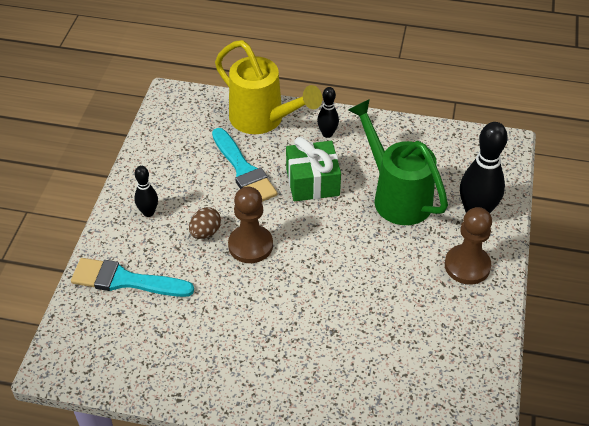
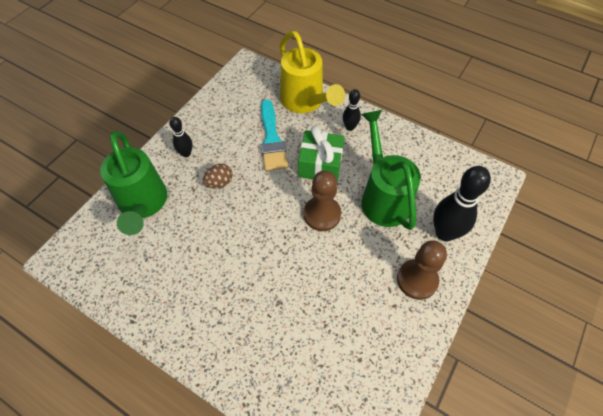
camera: 20 degrees right, 10 degrees up
turquoise brush [71,258,194,297] -> green watering can [100,131,167,235]
brown pawn [228,187,273,263] -> brown pawn moved to [304,171,341,231]

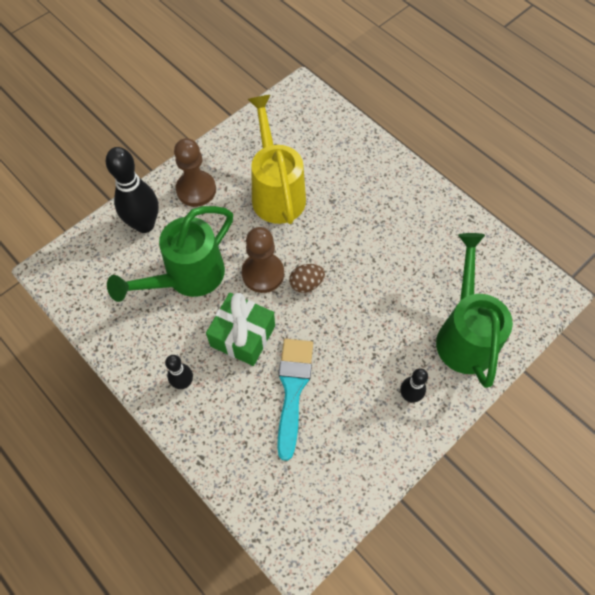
camera: 165 degrees left, 5 degrees up
brown egg [203,164,233,188] -> brown egg moved to [289,264,325,293]
yellow watering can [280,31,345,113] -> yellow watering can moved to [248,95,306,224]
green watering can [361,110,421,230] -> green watering can turned 45 degrees clockwise [107,206,233,302]

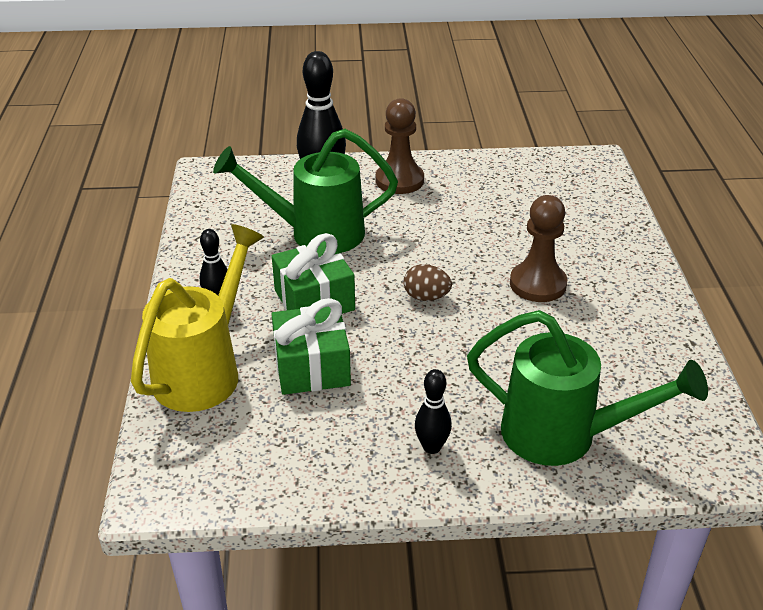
camera: 40 degrees right, 25 degrees down
brown pawn [242,227,284,293] -> brown pawn moved to [510,195,568,302]
yellow watering can [248,95,306,224] -> yellow watering can moved to [131,224,264,412]
turquoise brush [277,339,313,461] -> green gift [272,298,351,395]
green watering can [436,233,513,388] -> green watering can turned 75 degrees clockwise [467,310,708,466]

